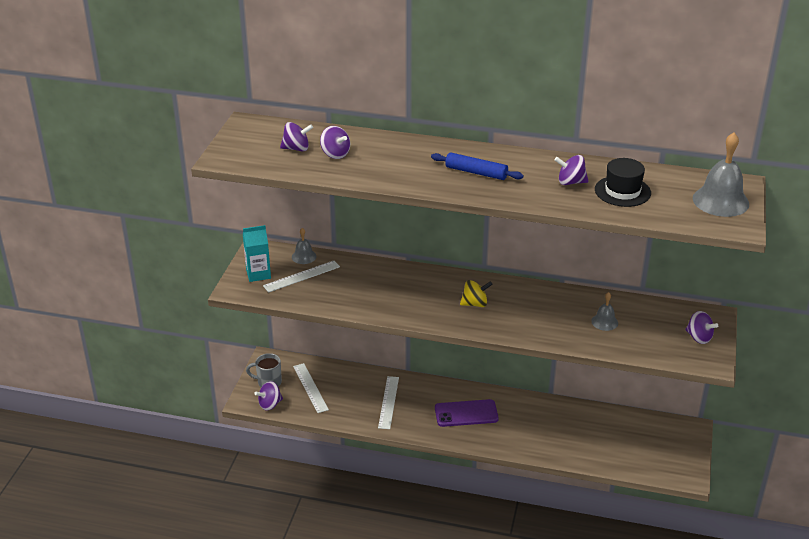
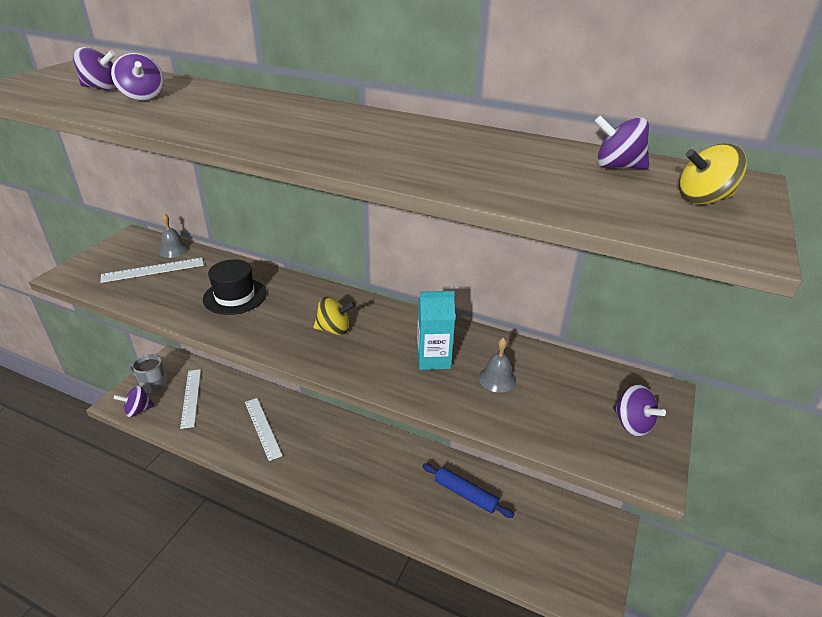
camera: 10 degrees right, 0 degrees up
turquoise carton [243,225,271,282] -> turquoise carton moved to [417,291,455,370]
white ruler [378,376,399,429] -> white ruler turned 45 degrees counterclockwise [245,398,283,461]
blue rolling pin [431,152,524,180] -> blue rolling pin moved to [422,463,514,518]
purple phone [435,399,499,427] -> none
purple spinning top [555,155,588,185] -> purple spinning top moved to [594,115,649,169]
black hat [595,158,651,207] -> black hat moved to [203,259,267,315]
grey bell [693,132,749,217] -> yellow spinning top [679,144,747,205]

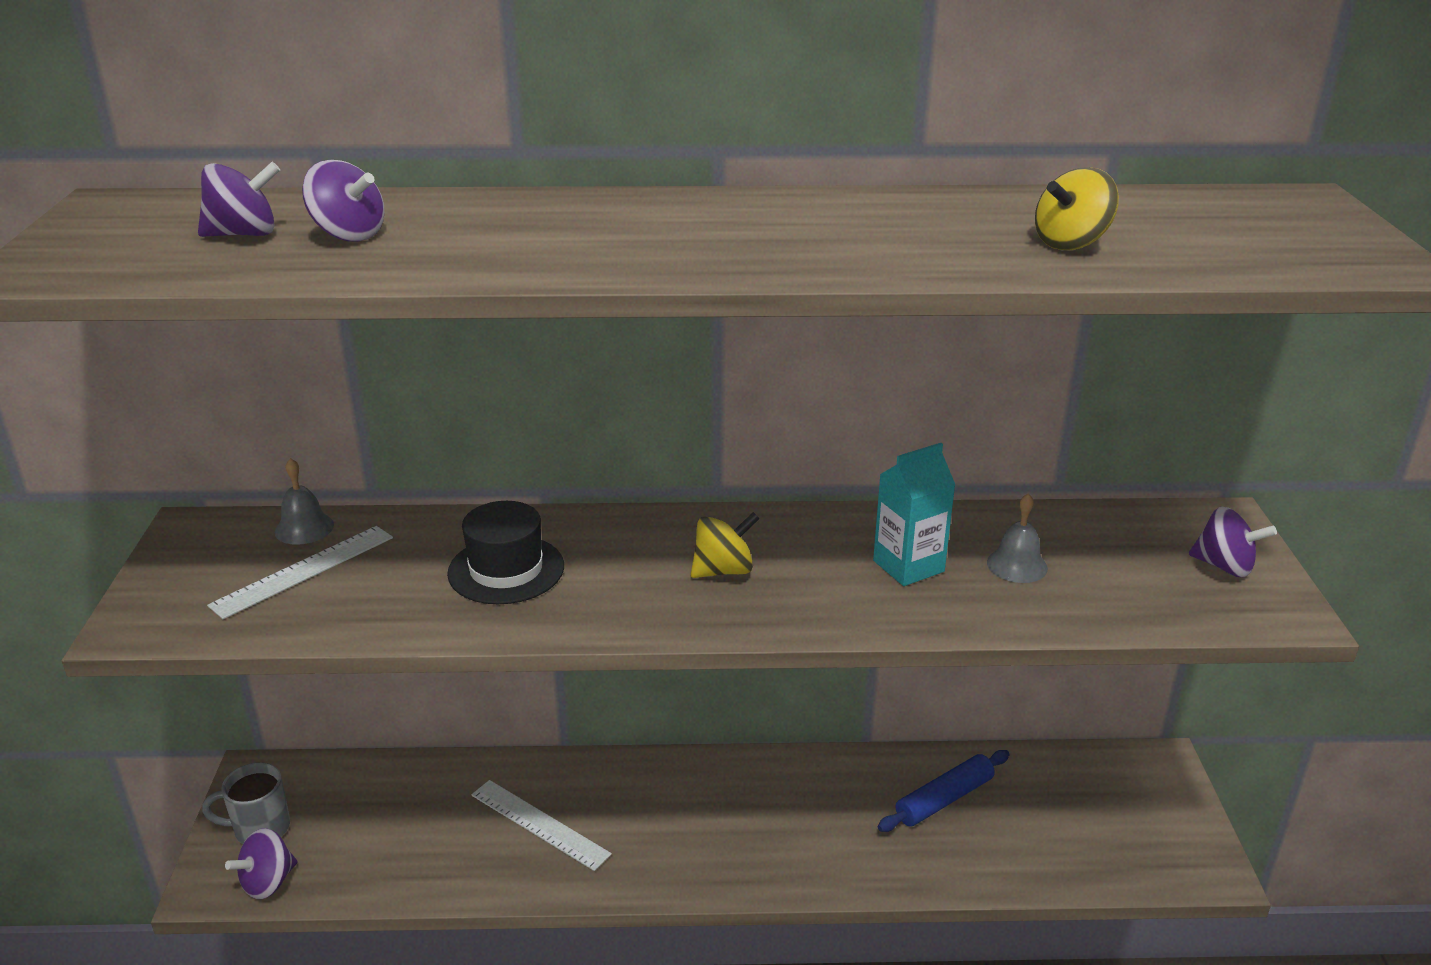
camera: 25 degrees left, 5 degrees down
white ruler [180,369,201,429] -> none
blue rolling pin [422,463,514,518] -> blue rolling pin turned 45 degrees counterclockwise [878,750,1009,832]
purple spinning top [594,115,649,169] -> none
yellow spinning top [679,144,747,205] -> yellow spinning top moved to [1035,167,1119,250]

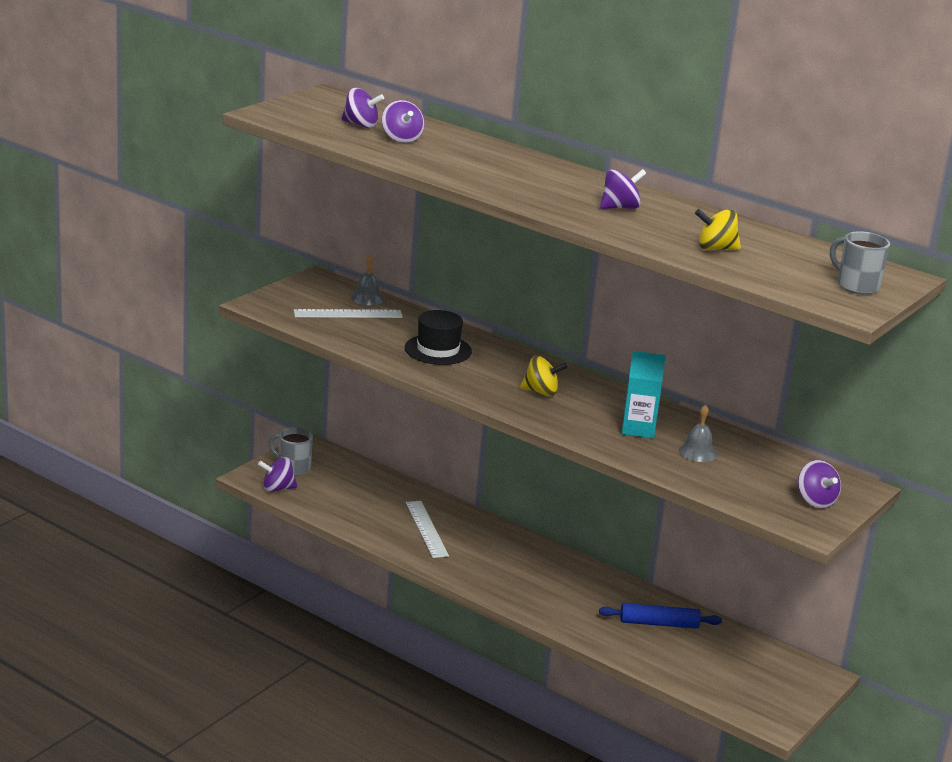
camera: 35 degrees right, 5 degrees down
none -> purple spinning top [600,169,646,209]
none -> grey mug [830,231,890,295]

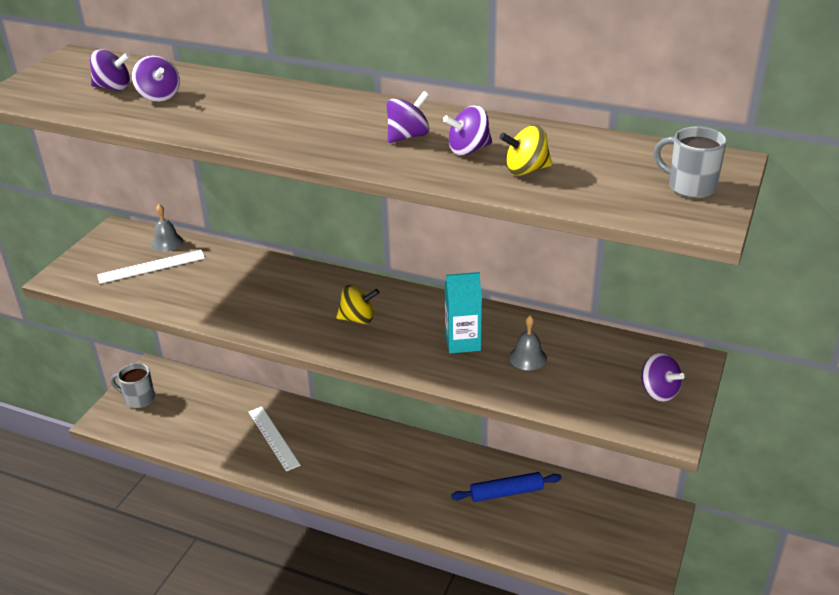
camera: 10 degrees left, 10 degrees up
purple spinning top [258,457,297,492] -> purple spinning top moved to [443,105,492,156]
black hat [405,310,472,365] -> none

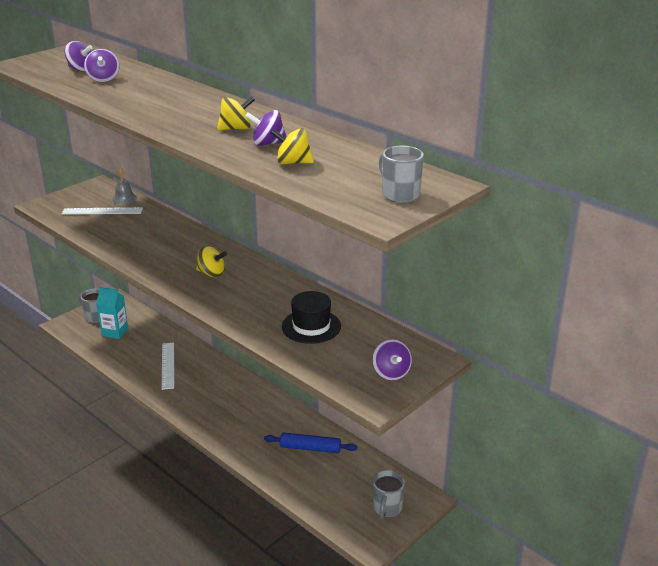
camera: 20 degrees right, 5 degrees down
purple spinning top [387,91,430,143] -> yellow spinning top [217,96,255,130]
turquoise carton [445,272,482,353] -> turquoise carton moved to [96,287,128,339]
grey bell [509,315,547,370] -> black hat [282,291,341,344]
none -> grey mug [373,470,405,519]

